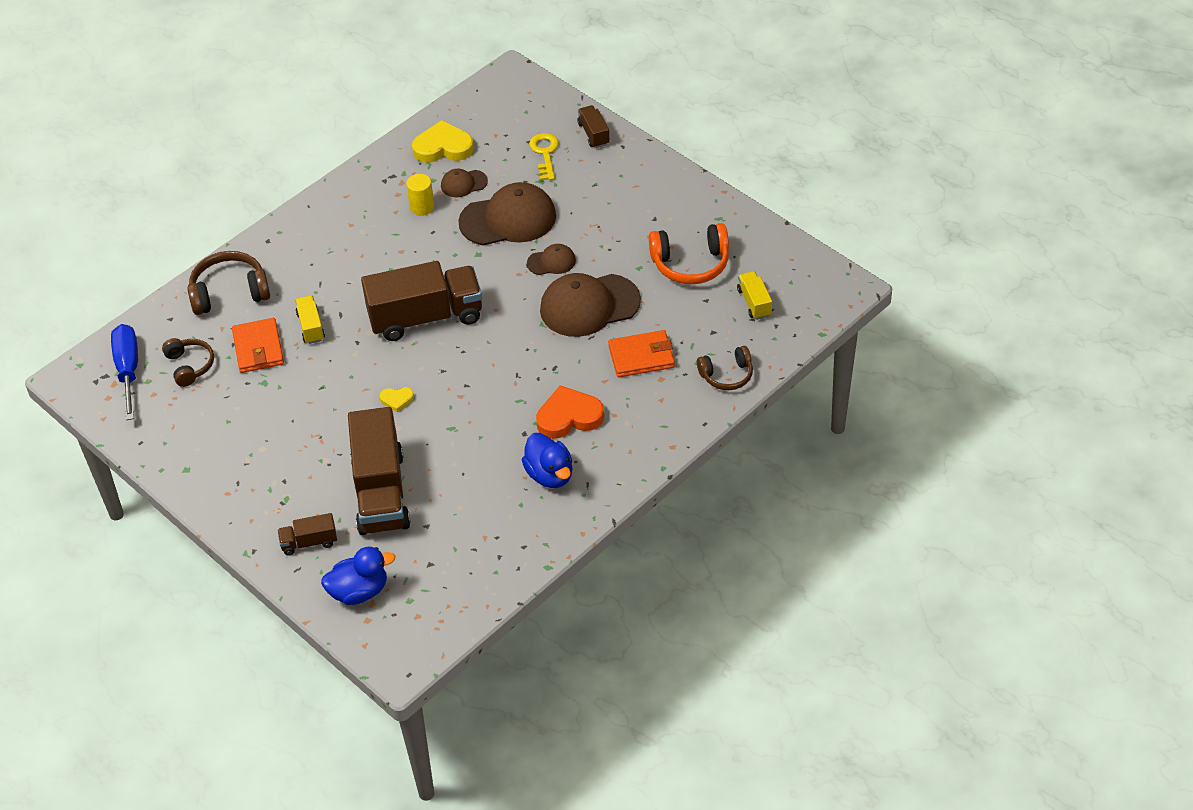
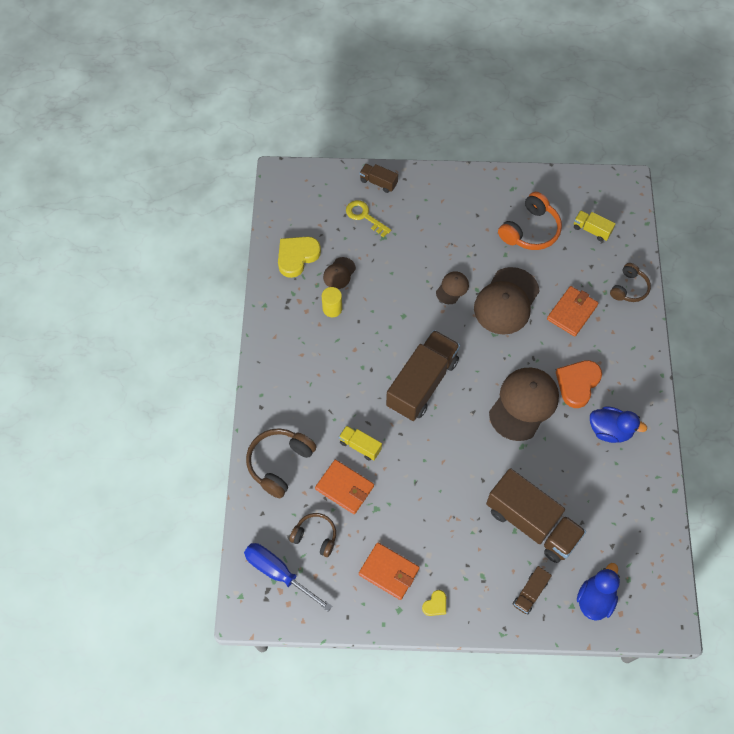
camera: 45 degrees left, 15 degrees up
yellow heart [380,387,414,413] -> yellow heart moved to [422,590,446,616]
brown cap [458,182,556,245] -> brown cap moved to [489,367,559,441]
none -> orange wallet [359,543,420,600]

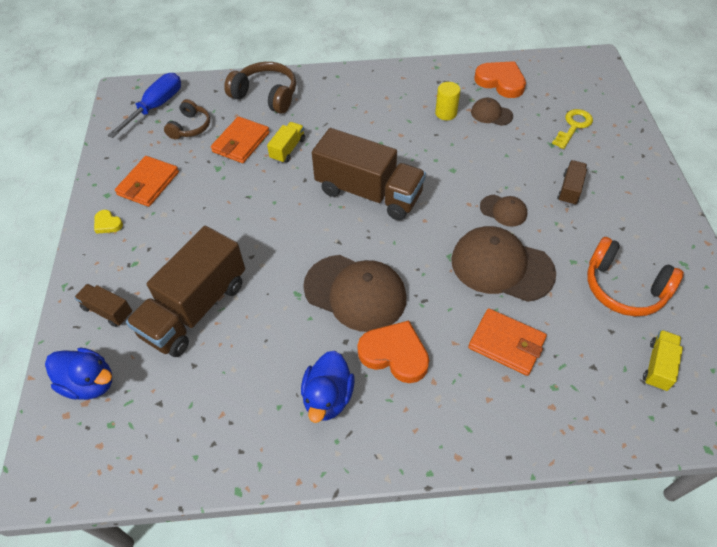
camera: 85 degrees right, 10 degrees down
yellow heart [278,237,321,278] -> orange heart [474,61,526,98]
brown truck [359,164,398,193] -> brown truck moved to [557,160,587,206]
brown headphones [610,263,651,302] -> none

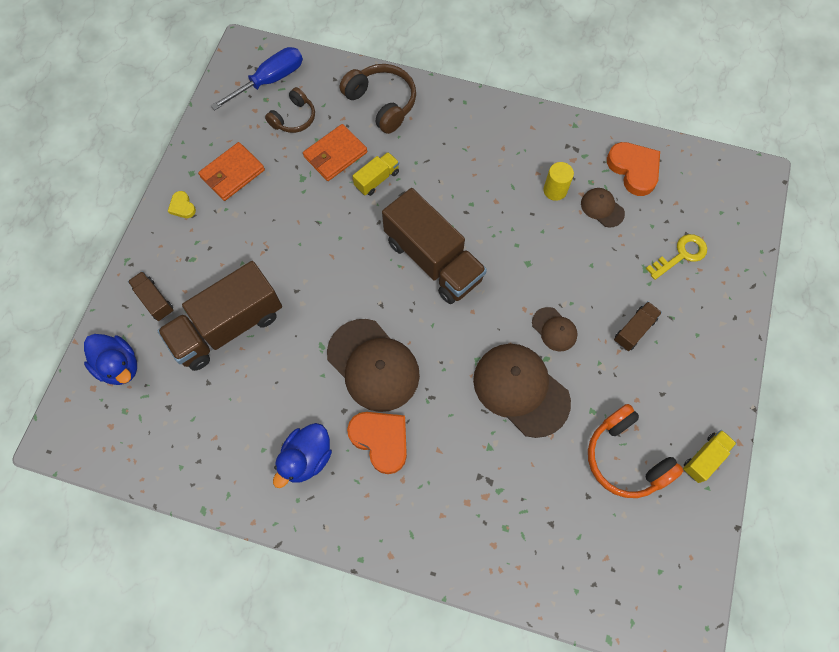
camera: 20 degrees right, 15 degrees up
orange wallet [468,308,547,376] -> none
yellow truck [643,330,683,391] -> yellow truck moved to [683,430,737,483]

